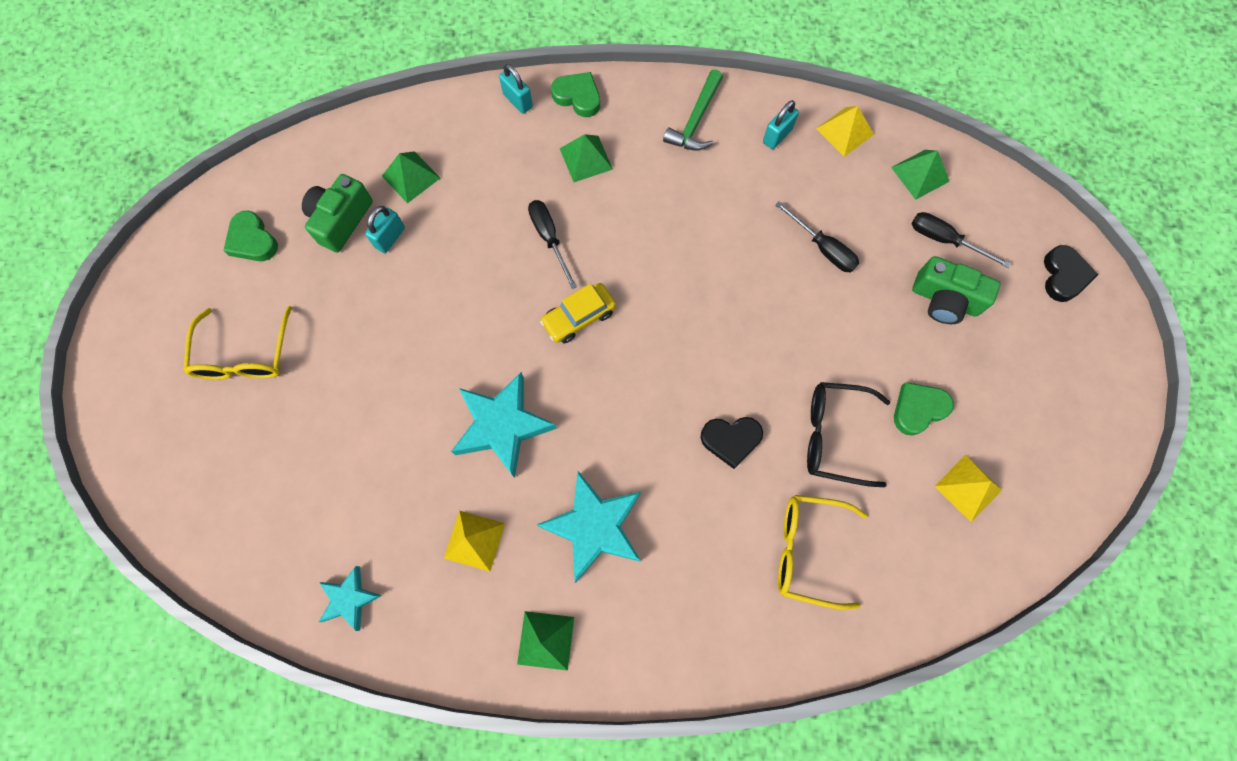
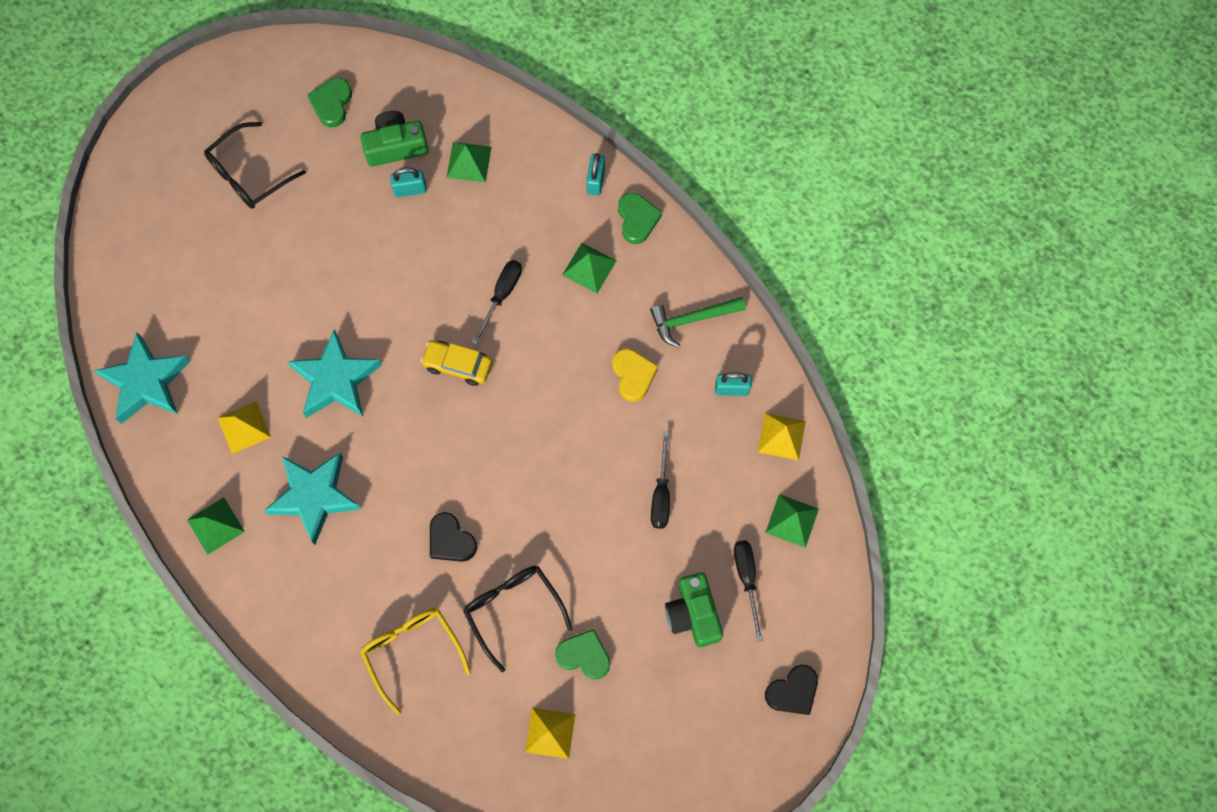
camera: 50 degrees right, 0 degrees up
yellow glasses [183,306,292,380] -> black glasses [204,122,306,209]
turquoise star [319,566,382,631] -> turquoise star [94,332,190,424], size x1.79
none -> yellow heart [612,349,658,402]

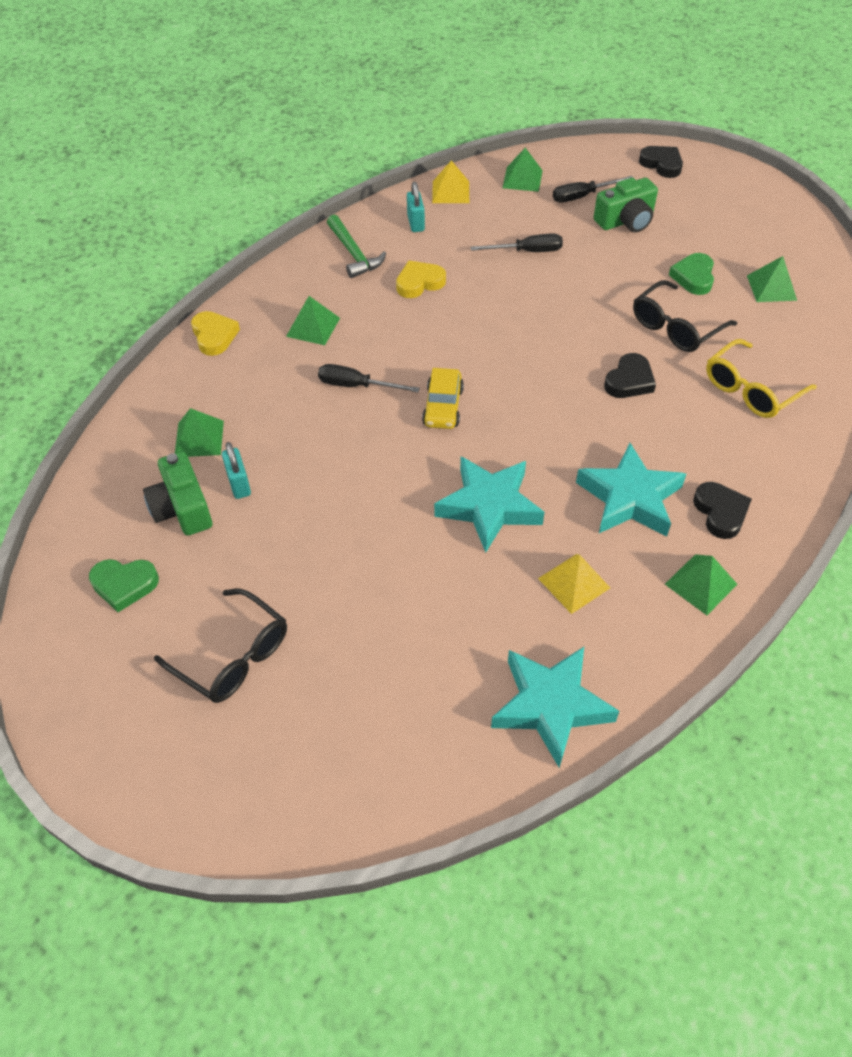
camera: 100 degrees left, 20 degrees down
yellow pyramid [525,708,575,759] -> green pyramid [747,256,797,302]
turquoise padlock [586,153,605,195] -> yellow heart [191,311,240,356]
green heart [618,193,662,244] -> none
none -> black heart [693,482,752,539]

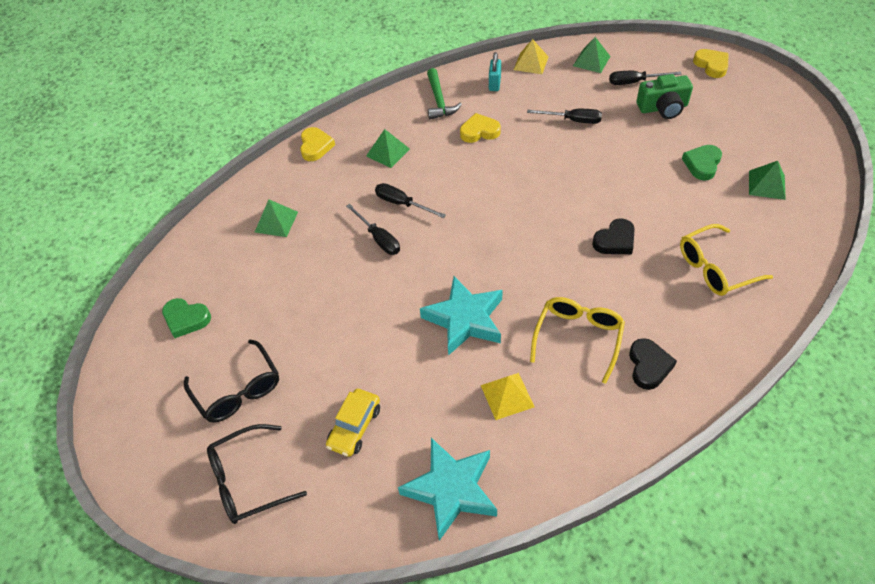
camera: 20 degrees right, 0 degrees up
green camera [143,451,212,536] -> none
turquoise padlock [222,442,251,499] -> none
yellow car [422,368,464,429] -> yellow car moved to [326,389,380,457]
turquoise star [576,443,686,536] -> yellow glasses [530,297,625,384]
black glasses [633,280,737,352] -> black glasses moved to [207,424,307,524]
black heart [639,146,683,178] -> yellow heart [693,49,728,78]
green pyramid [665,554,738,615] -> none
none -> black screwdriver [346,204,400,255]

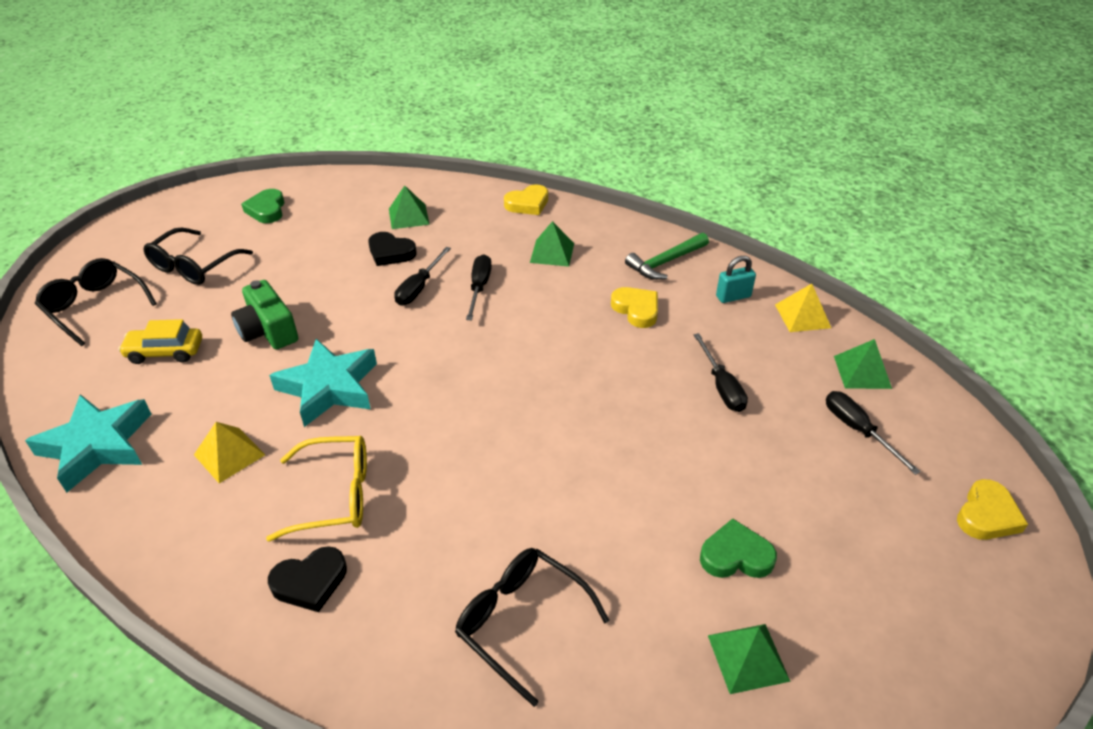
camera: 60 degrees right, 10 degrees down
black heart [592,218,635,254] -> black heart moved to [368,232,417,266]
green camera [636,74,693,119] -> green camera moved to [231,280,298,349]
yellow glasses [680,224,773,296] -> black glasses [455,548,610,707]

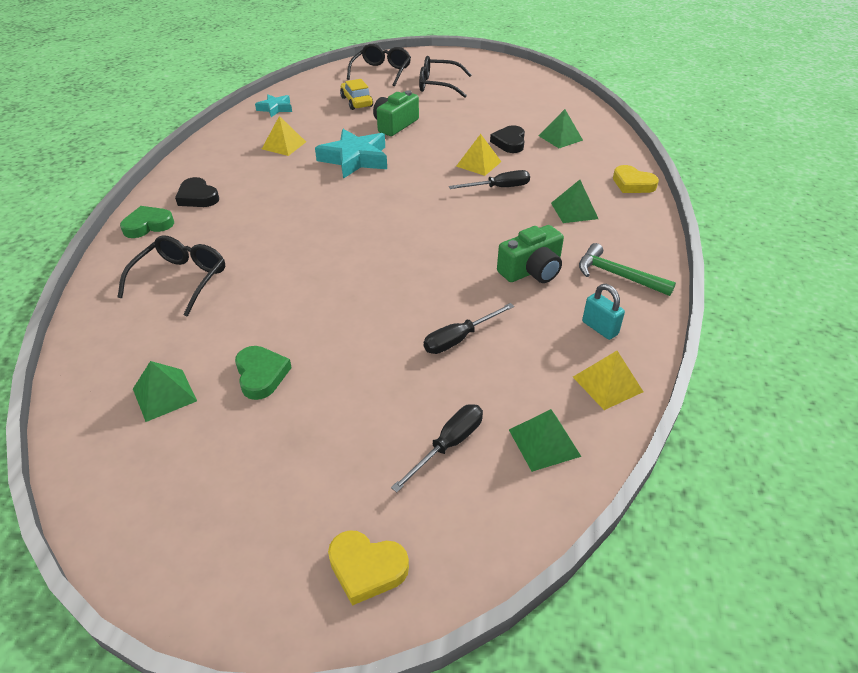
camera: 70 degrees right, 0 degrees up
turquoise star [25,394,151,493] -> turquoise star [255,95,292,117], size x0.56
green heart [241,189,285,223] -> green heart moved to [120,206,174,238]
yellow glasses [266,436,367,542] -> none
black screwdriver [394,247,451,305] -> yellow pyramid [456,134,502,176]
yellow heart [611,287,658,328] -> green camera [497,225,564,283]

